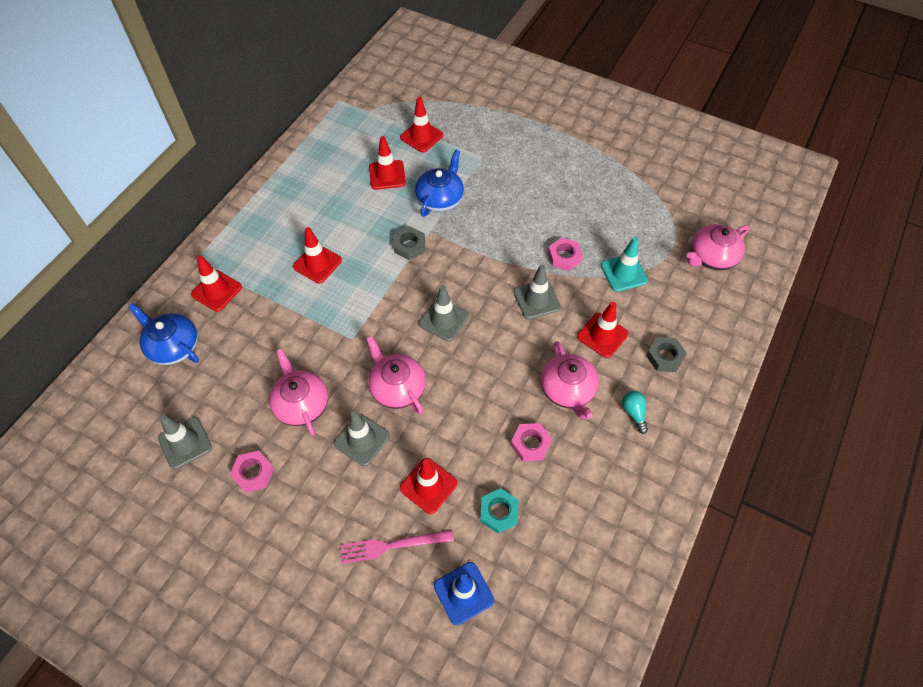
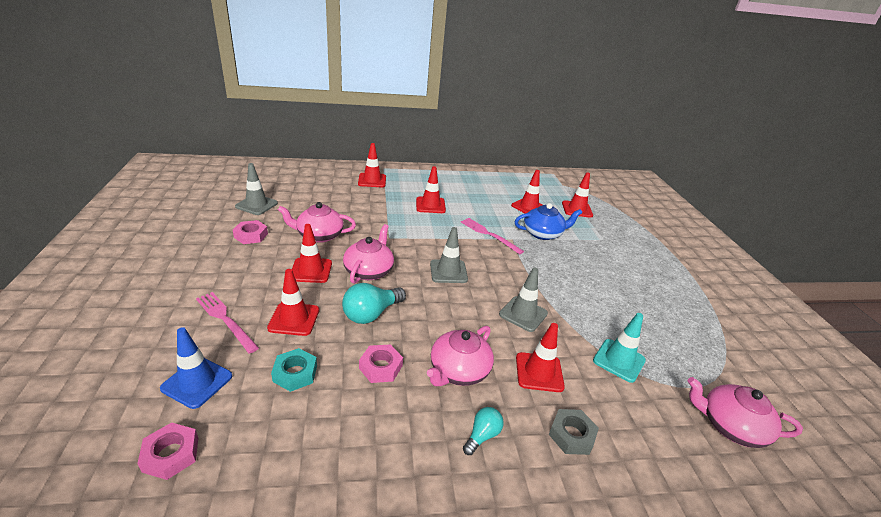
camera: 50 degrees right, 25 degrees down
blue teapot [128,303,199,365] -> none
pink teapot [269,349,328,436] -> pink teapot turned 120 degrees counterclockwise [278,202,356,243]
grey traffic cone [334,411,390,466] -> red traffic cone [292,224,332,283]
grey nut [393,227,425,260] -> pink fork [461,218,524,255]
pink nut [548,237,583,271] -> pink nut moved to [137,422,198,480]
none -> turquoise light bulb [342,283,406,324]

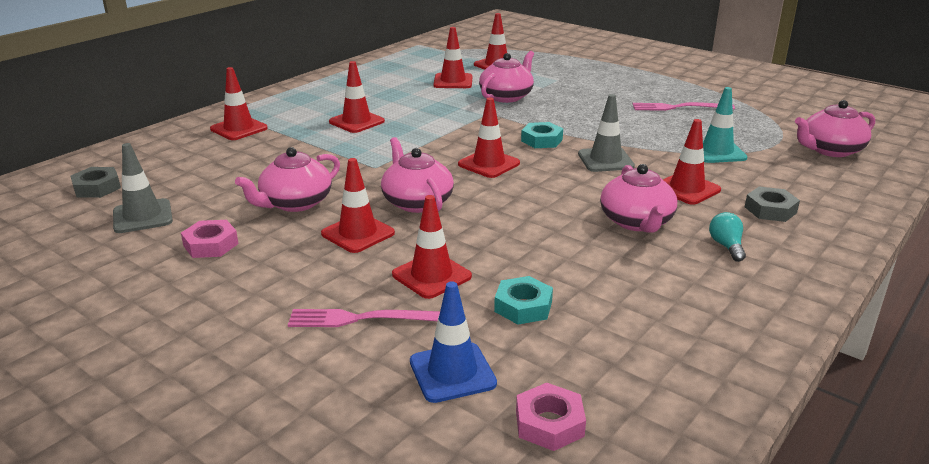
camera: 40 degrees left, 5 degrees down
turquoise light bulb [342,283,406,324] -> none
pink nut [359,344,403,383] -> none
grey traffic cone [430,227,468,283] -> red traffic cone [458,97,520,178]
pink fork [461,218,524,255] -> pink fork moved to [633,102,735,111]
blue teapot [515,203,582,240] -> pink teapot [479,51,534,103]
none -> grey nut [71,167,121,198]
none -> turquoise nut [521,122,563,148]

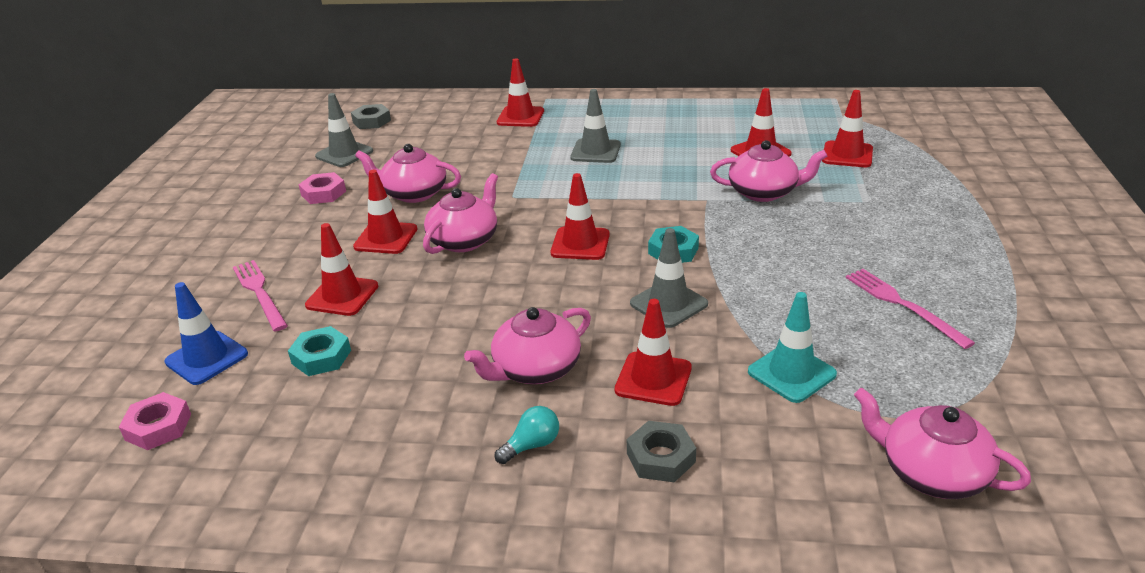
camera: 60 degrees right, 5 degrees up
red traffic cone [329,61,385,133] -> grey traffic cone [570,89,621,163]

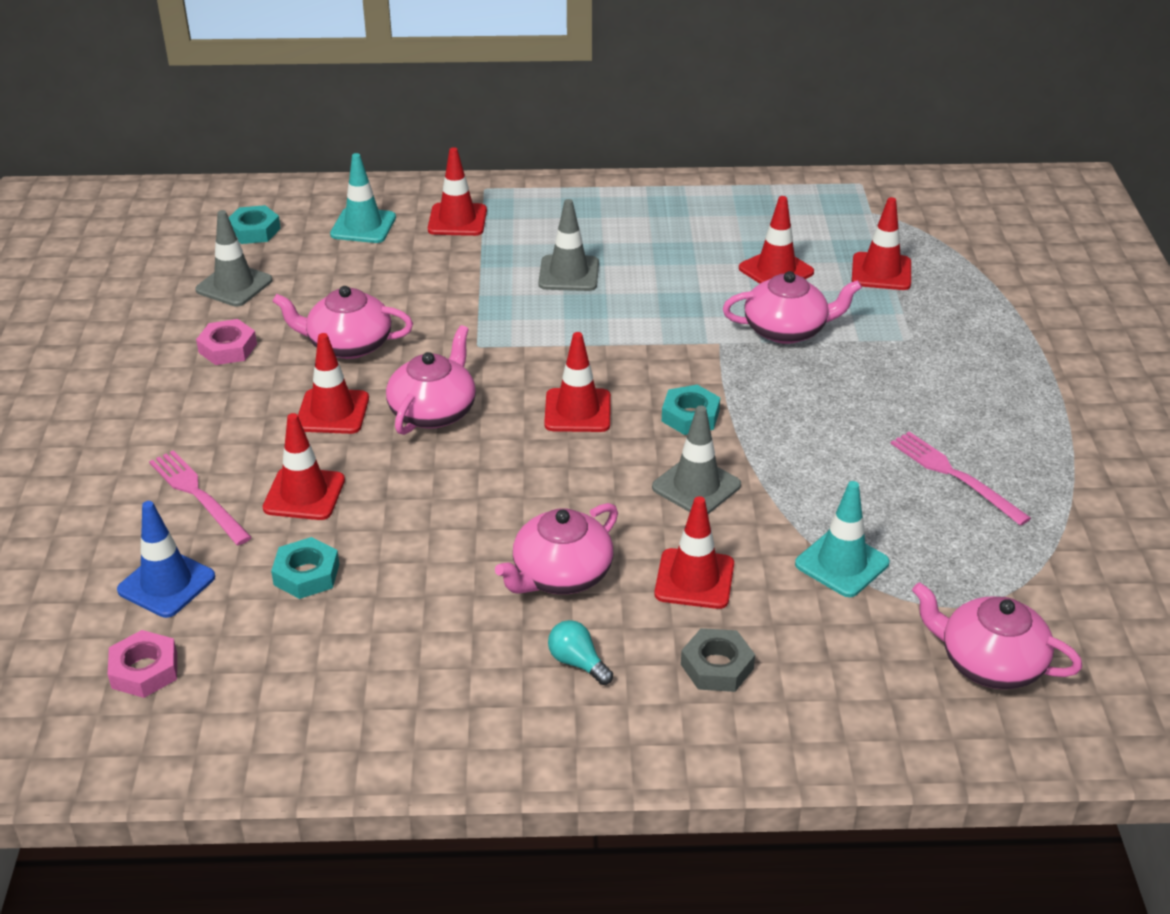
camera: 10 degrees left, 5 degrees up
grey nut [351,104,391,129] -> turquoise nut [229,205,281,244]
turquoise light bulb [495,406,559,464] -> turquoise light bulb turned 90 degrees counterclockwise [548,620,613,685]
none -> turquoise traffic cone [330,153,396,243]

